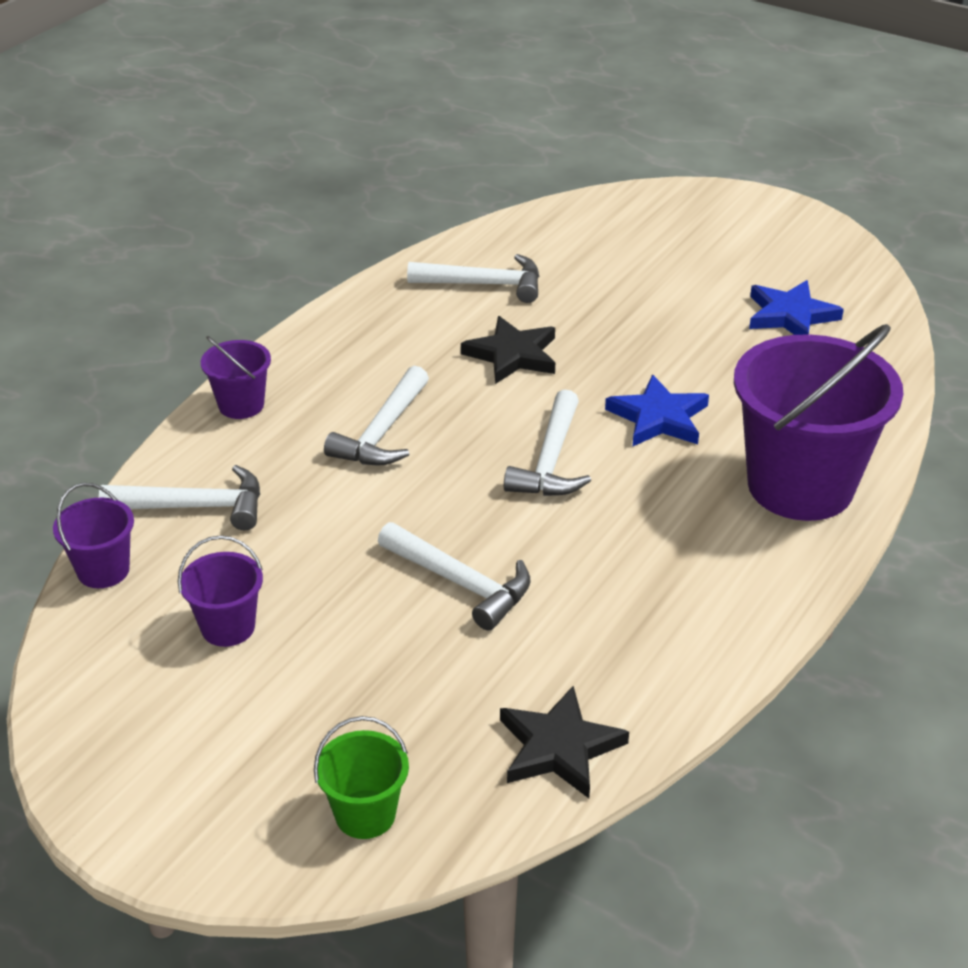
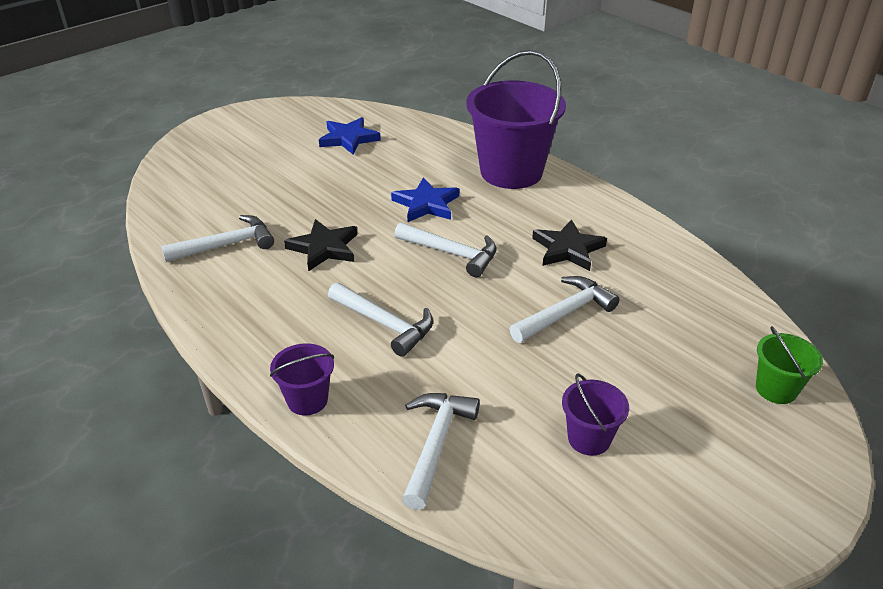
camera: 75 degrees left, 0 degrees up
purple bucket [53,483,134,588] -> none
white hammer [407,254,539,303] -> white hammer turned 45 degrees clockwise [161,215,274,262]
black star [500,686,629,798] -> black star moved to [532,219,607,271]

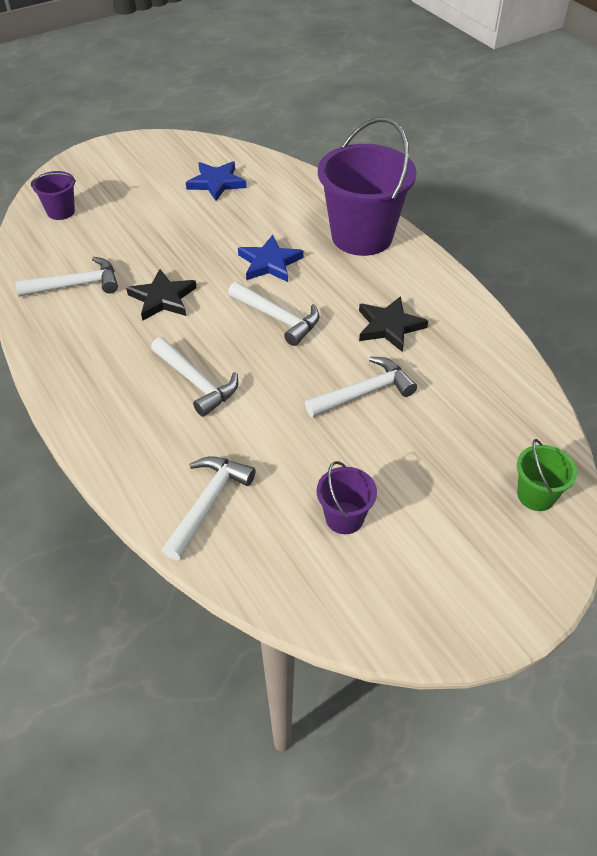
camera: 10 degrees right, 10 degrees up
purple bucket [270,343,334,416] -> purple bucket moved to [31,171,76,220]

